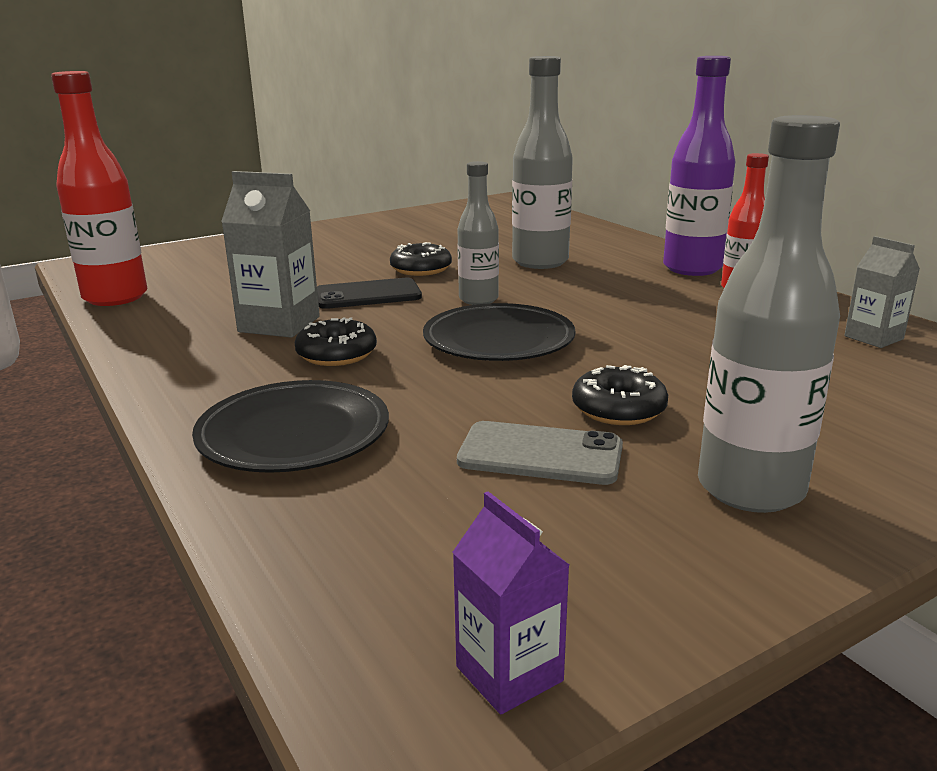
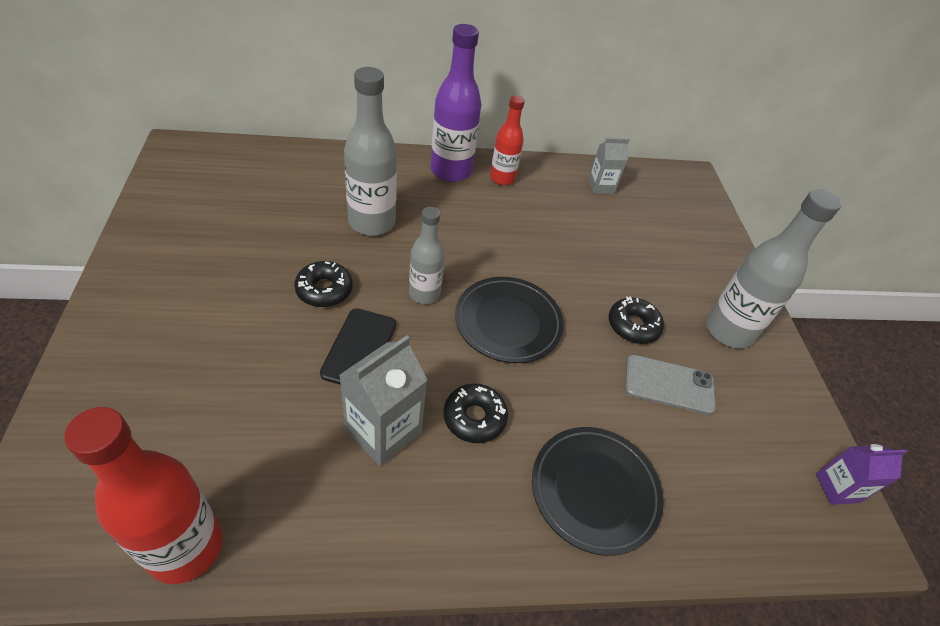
camera: 70 degrees left, 25 degrees up
grey phone [457,421,623,485] -> grey phone turned 60 degrees clockwise [625,355,716,415]

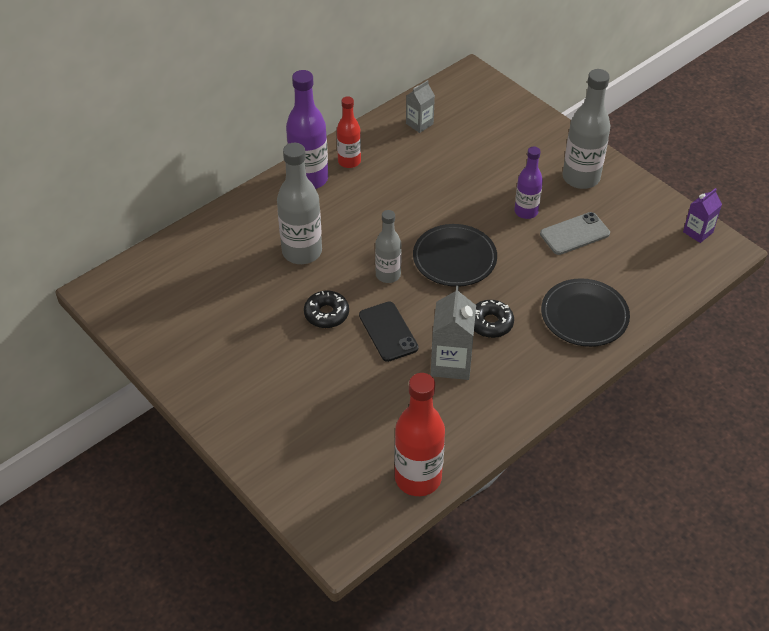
camera: 30 degrees left, 0 degrees up
black donut [609,296,664,344] -> purple bottle [514,147,543,219]

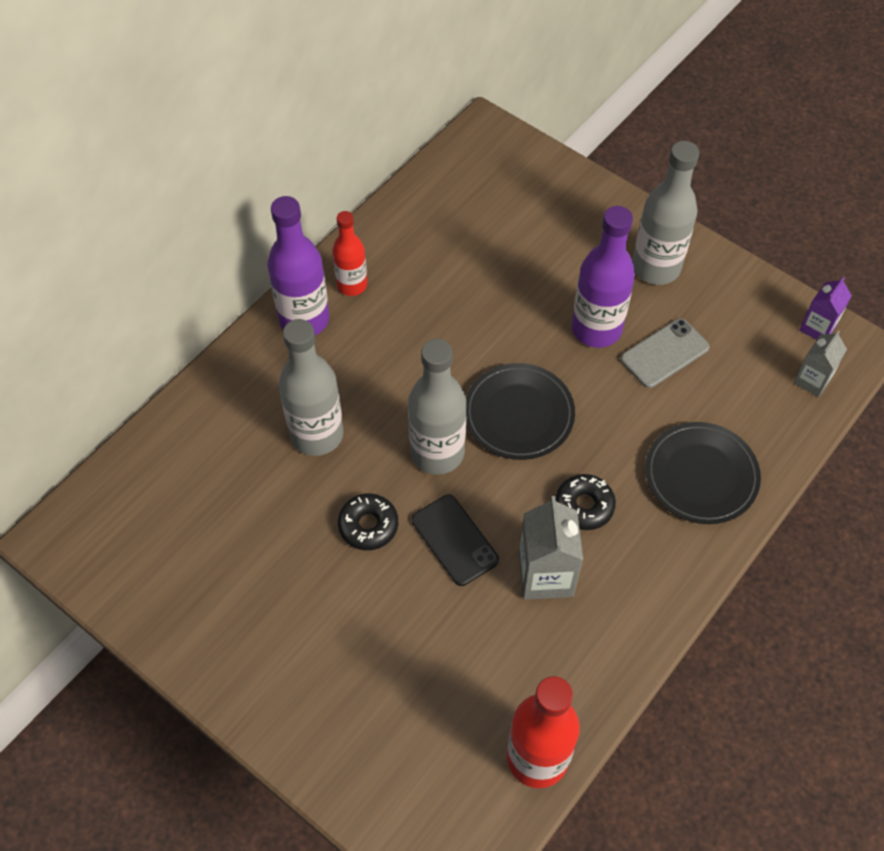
camera: 10 degrees left, 10 degrees up
grey bottle [375,210,402,283] -> grey bottle [408,339,466,475], size x1.62
grey carton [406,80,435,133] -> grey carton moved to [793,330,847,397]
purple bottle [514,147,543,219] -> purple bottle [571,206,635,348], size x1.62

